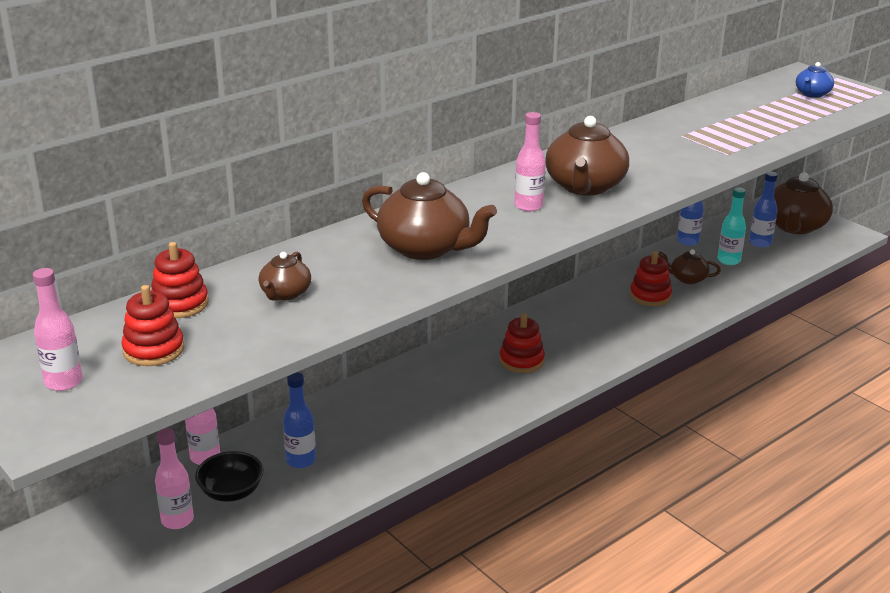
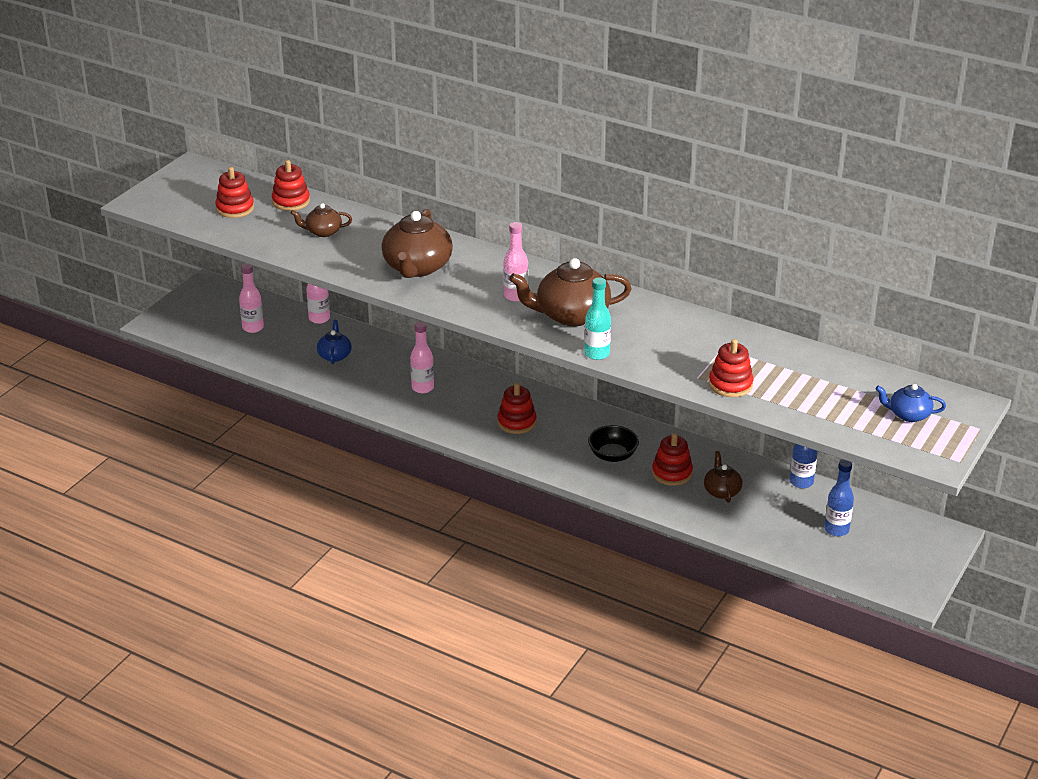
camera: 70 degrees right, 5 degrees up
pink bottle [33,268,83,391] -> pink bottle moved to [410,322,434,393]
black bowl [195,451,264,502] -> black bowl moved to [588,425,639,462]
blue bottle [283,372,316,468] -> blue teapot [317,320,352,364]
turquoise bottle [717,187,746,265] -> turquoise bottle moved to [584,278,611,360]
brown teapot [774,172,833,234] -> none
none -> red stacking toy [709,339,754,397]

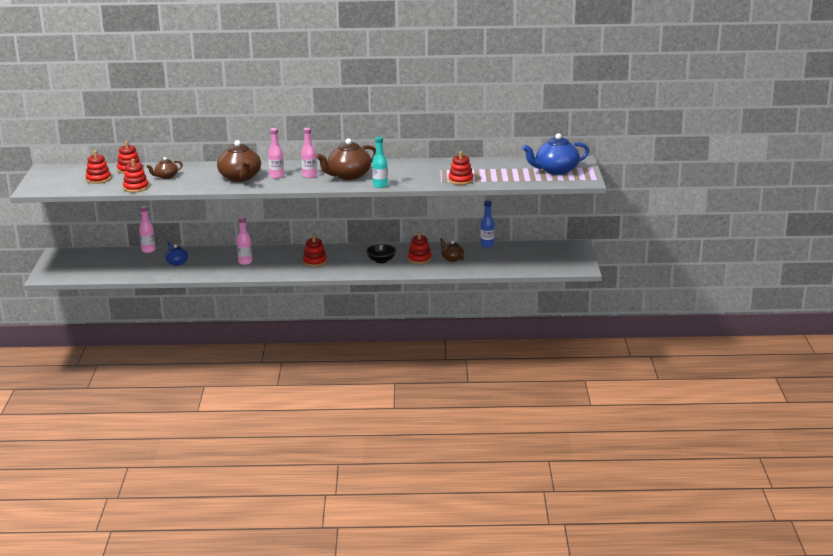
camera: 30 degrees left, 10 degrees down
pink bottle [239,264,264,333] -> pink bottle moved to [268,128,284,179]
blue bottle [824,459,854,536] -> none
blue teapot [876,384,946,422] -> blue teapot [522,133,589,175], size x1.88
none -> red stacking toy [123,159,149,192]

